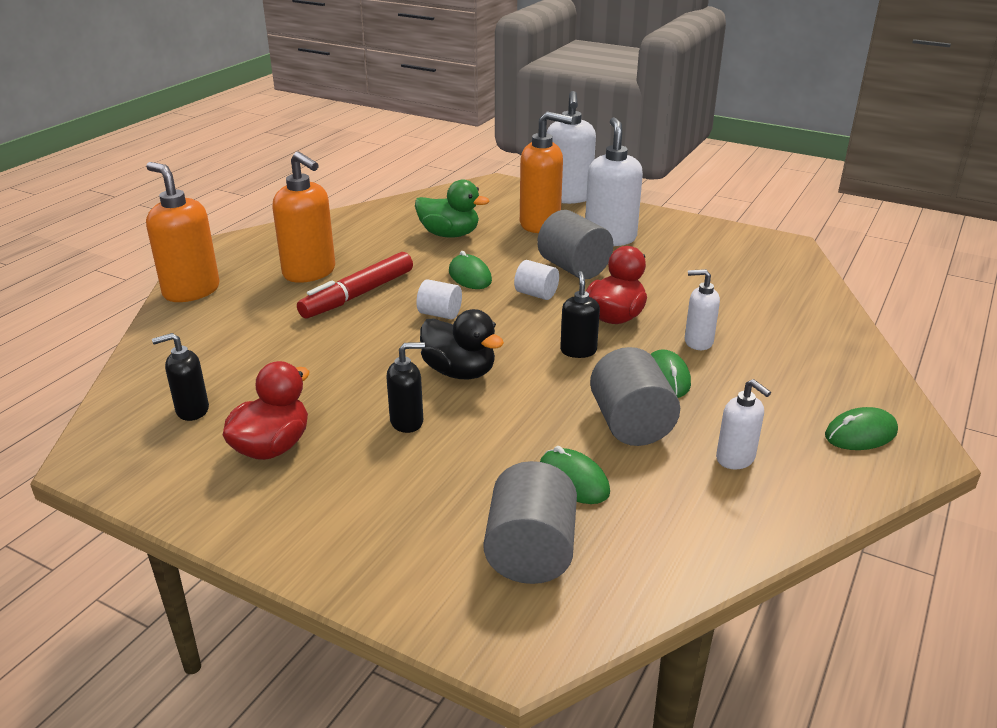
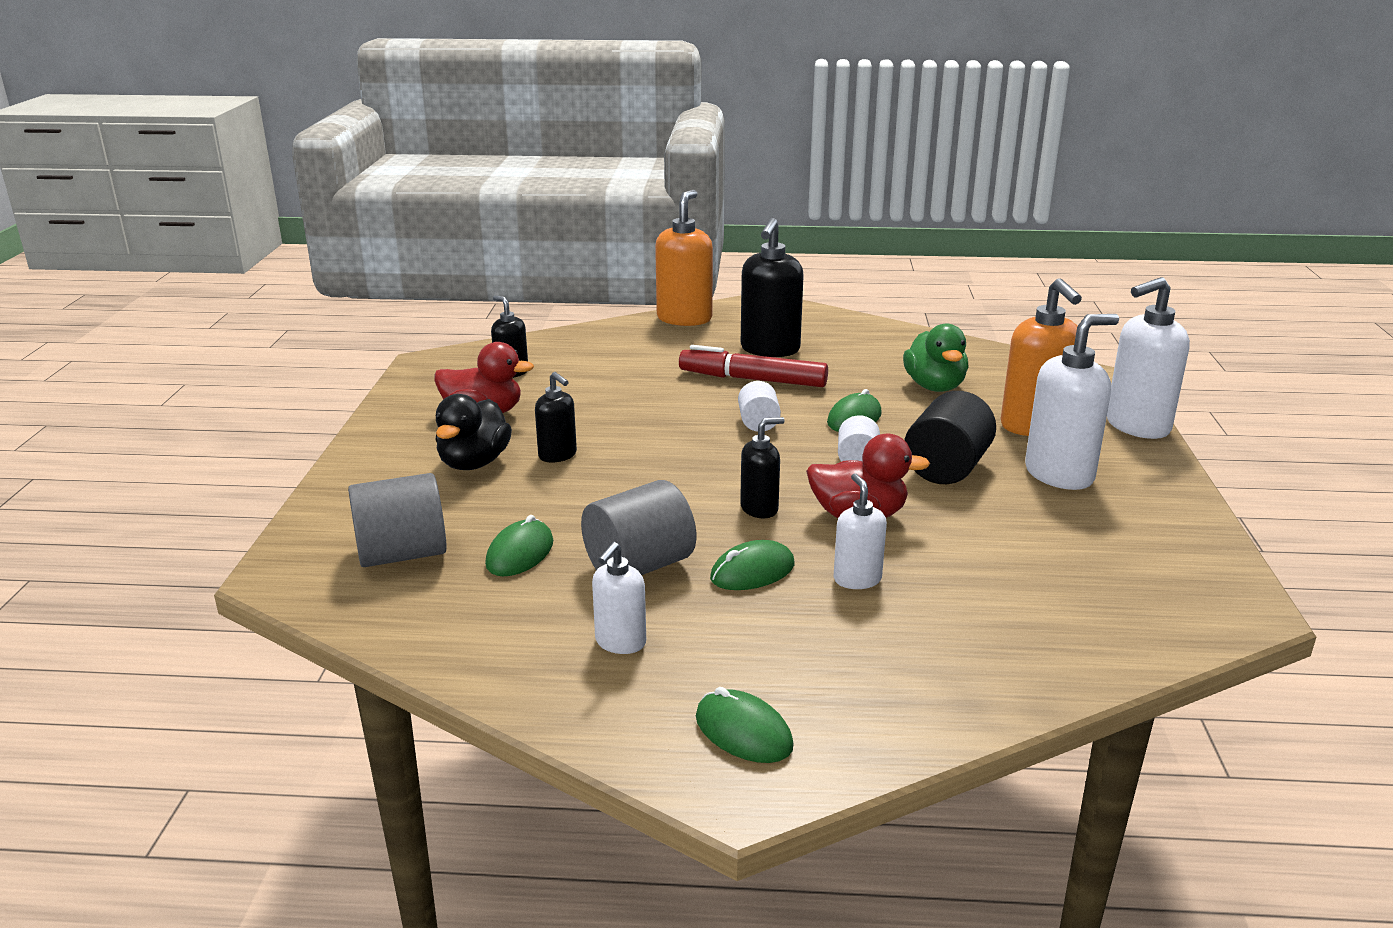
camera: 65 degrees right, 5 degrees down
orange soap dispenser [272,151,335,283] -> black soap dispenser [741,218,804,357]
black duck [420,309,504,379] -> black duck moved to [435,394,512,470]
grey cylinder [537,210,613,279] -> black cylinder [904,391,996,484]

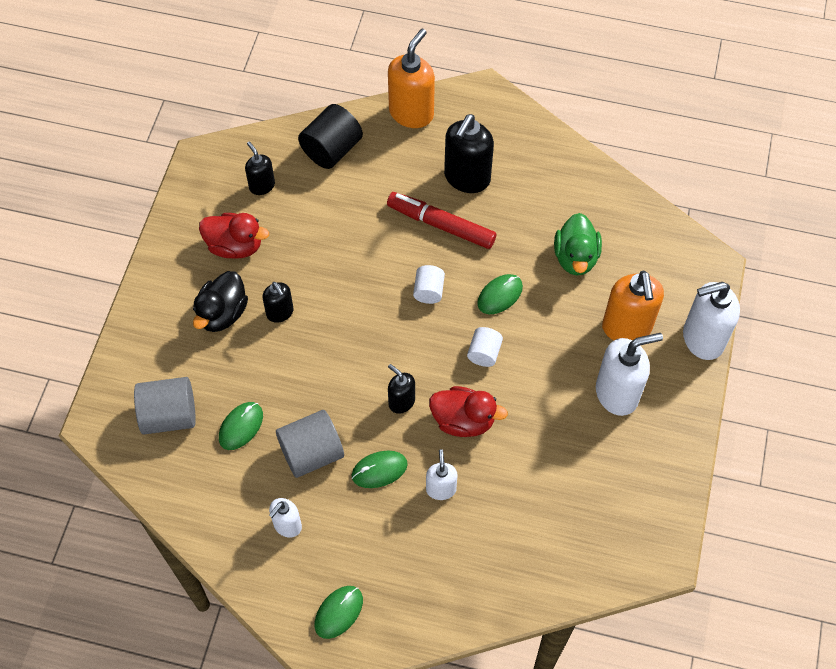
camera: 10 degrees right, 35 degrees up
green mouse [696,687,794,763] -> green mouse turned 75 degrees clockwise [314,586,363,639]
black soap dispenser [740,417,785,518] -> black soap dispenser turned 120 degrees counterclockwise [388,364,415,414]
black cylinder [904,391,996,484] -> black cylinder moved to [298,104,363,169]

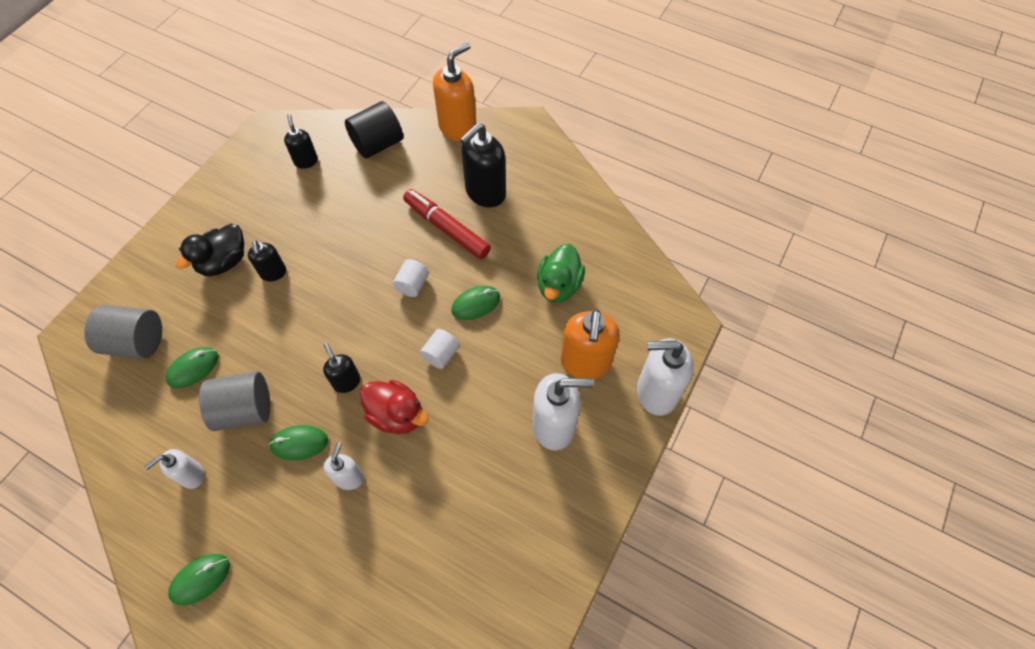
camera: 15 degrees right, 0 degrees up
red duck [199,213,269,259] -> none

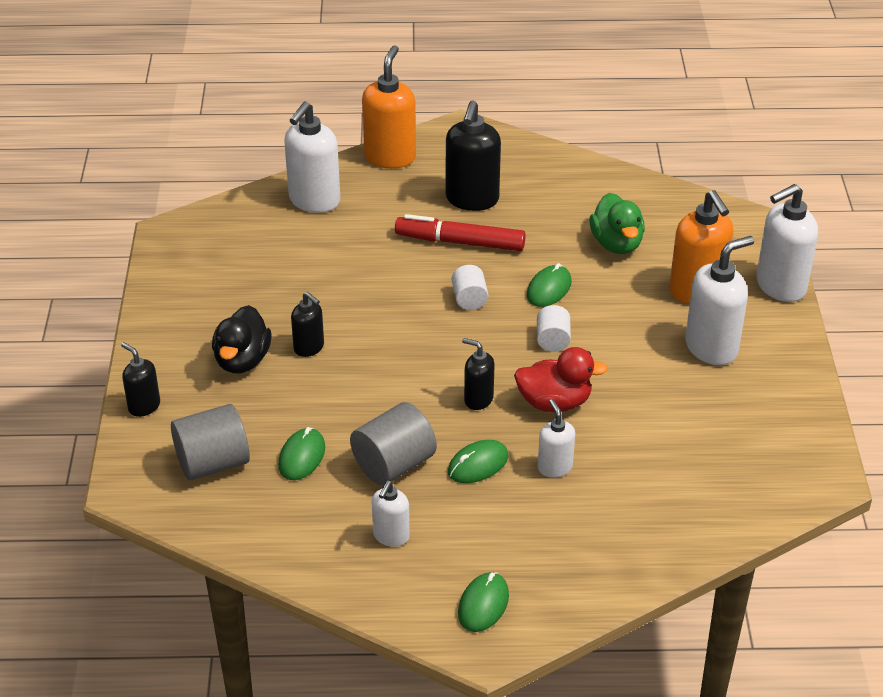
camera: 30 degrees left, 20 degrees down
black soap dispenser [284,114,318,169] -> black soap dispenser moved to [121,342,160,417]
black cylinder [345,101,403,159] -> white soap dispenser [284,102,340,213]

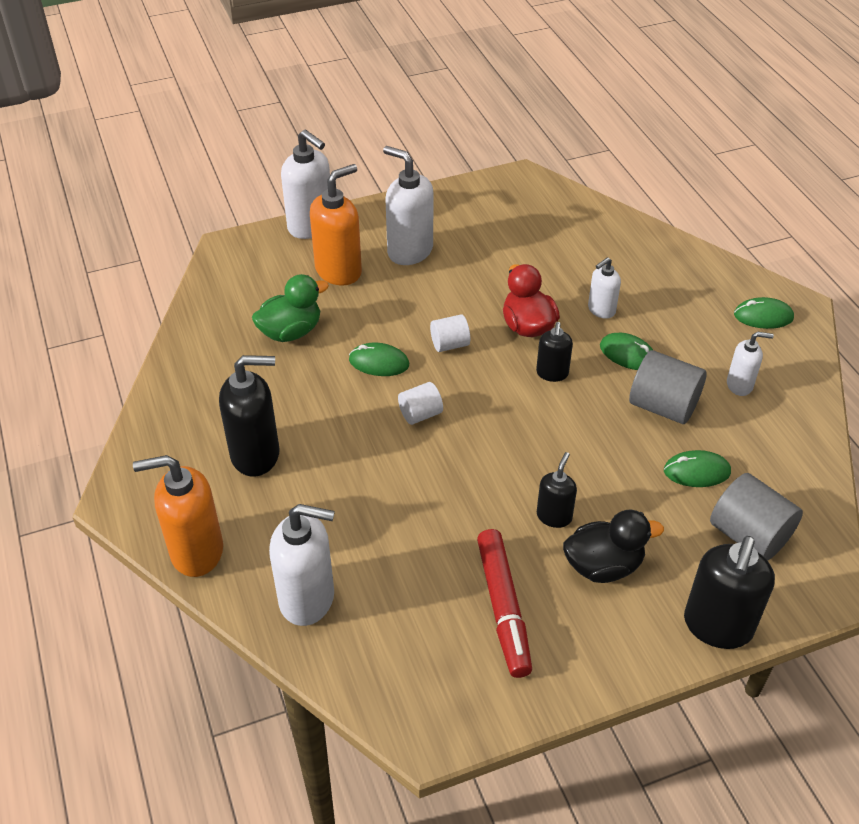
camera: 110 degrees left, 5 degrees up
black soap dispenser [121,342,160,417] -> black soap dispenser [684,536,775,649], size x1.78
red marker [395,214,526,251] -> red marker moved to [477,529,532,678]

